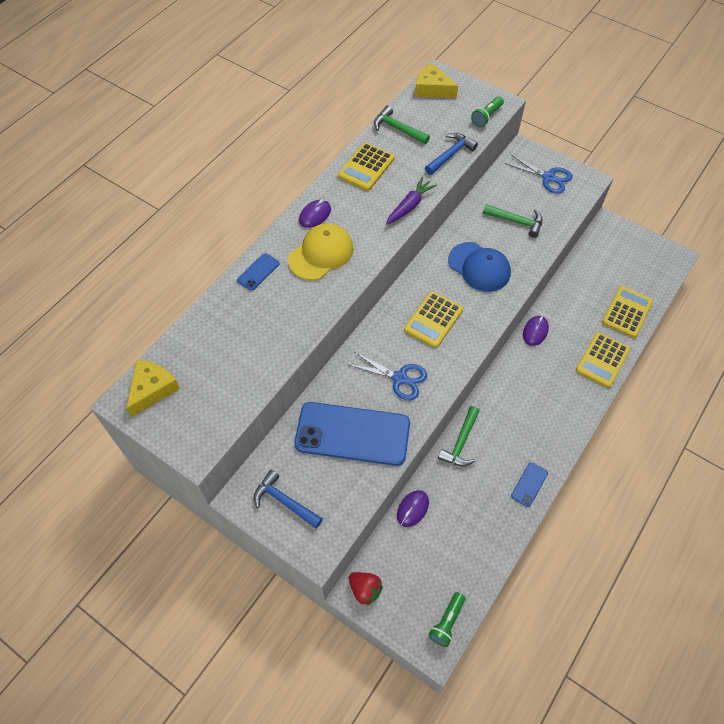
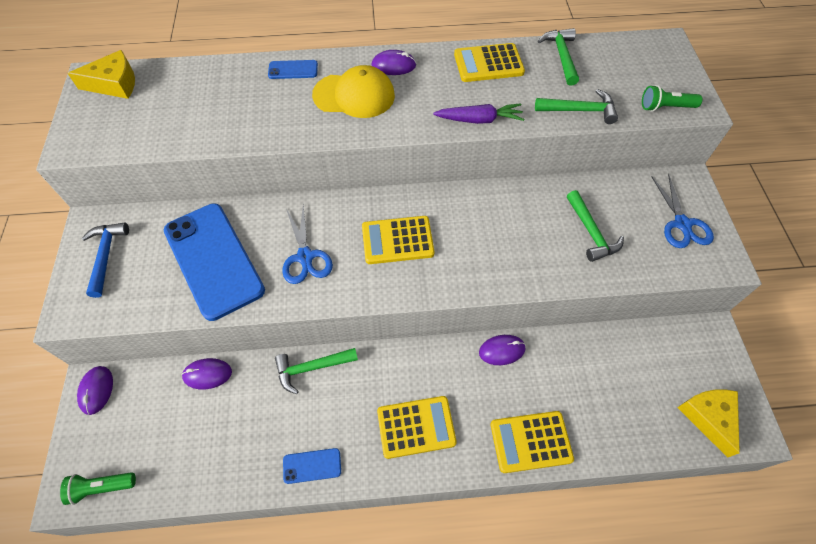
camera: 50 degrees right, 0 degrees up
red strawberry [349,572,383,606] -> purple mouse [77,366,113,415]
yellow cheese [415,63,458,98] -> yellow cheese moved to [677,389,740,458]
blue hammer [425,133,478,175] -> green hammer [535,89,618,124]
blue cap [448,242,511,292] -> none
yellow calculator [602,286,653,338] -> yellow calculator moved to [377,396,457,459]

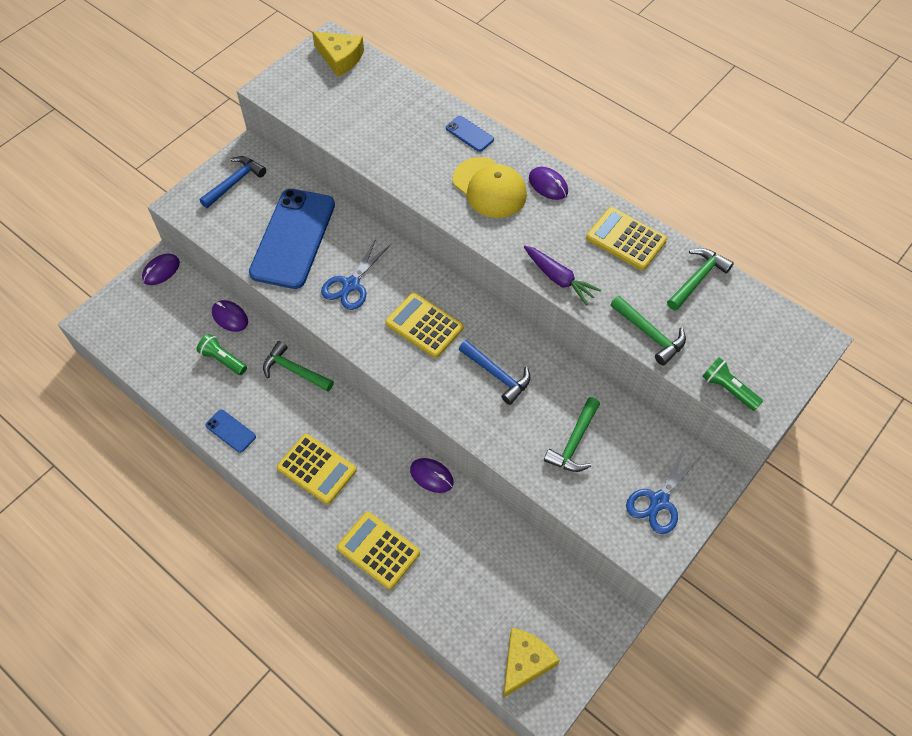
camera: 45 degrees right, 0 degrees up
green flashlight [60,472,136,505] -> green flashlight moved to [196,334,247,375]
none -> blue hammer [459,340,530,405]

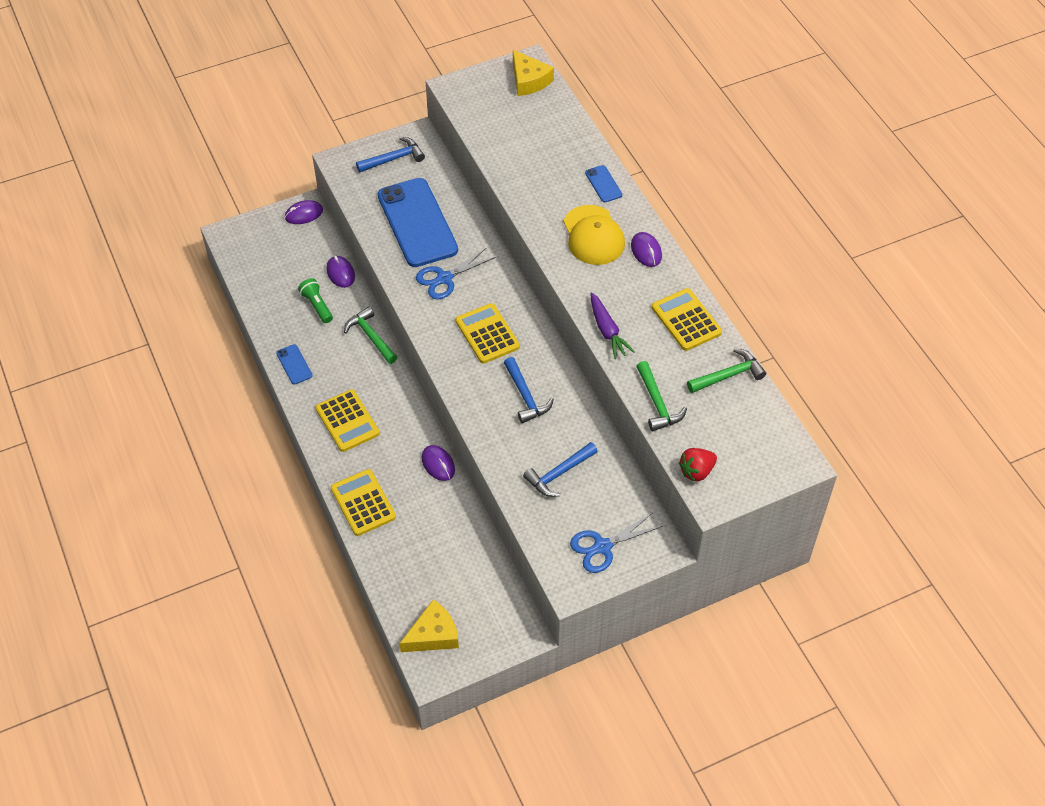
camera: 25 degrees right, 5 degrees down
blue phone [249,189,335,289] -> blue phone turned 60 degrees counterclockwise [378,178,458,267]
green hammer [544,397,600,472] -> blue hammer [523,442,598,497]
green flashlight [702,357,763,411] -> red strawberry [679,448,717,482]

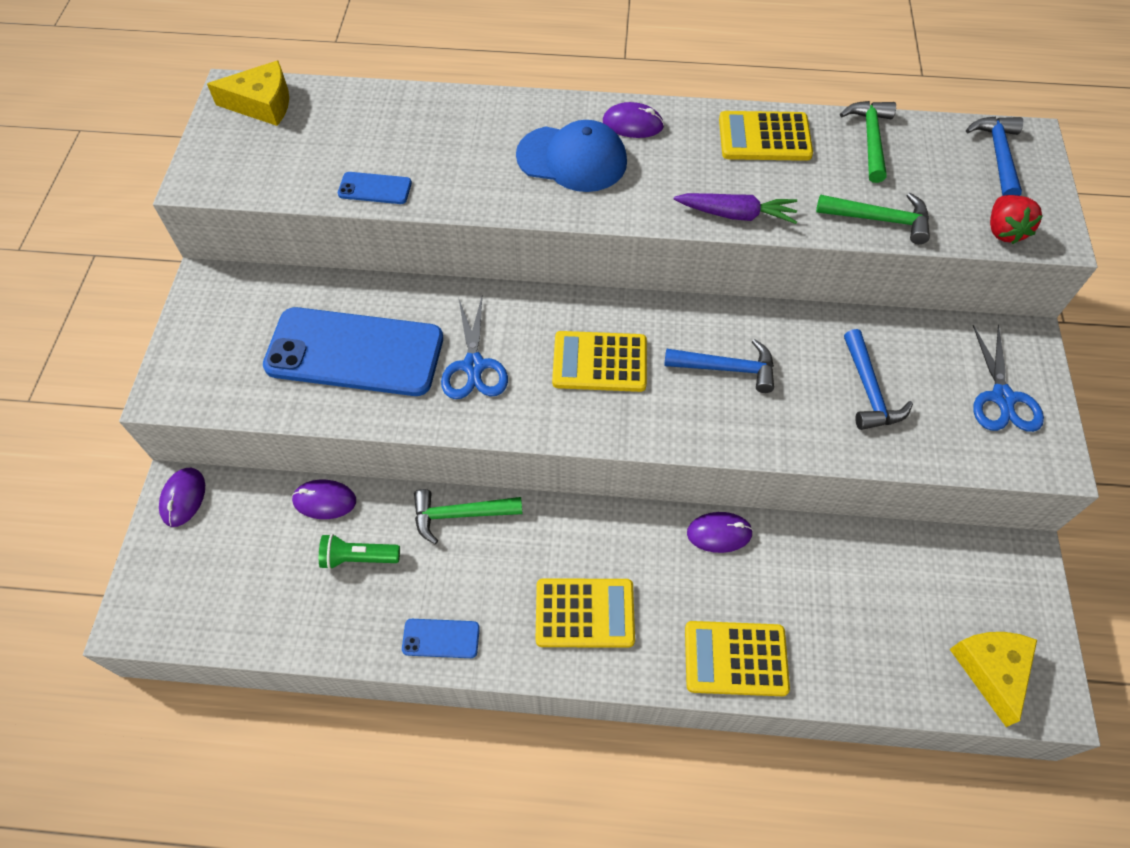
camera: 60 degrees left, 5 degrees up
blue hammer [356,137,425,172] -> blue hammer moved to [966,116,1024,196]
yellow cap [564,205,625,265] -> blue cap [516,120,627,192]
blue phone [585,165,622,202] -> blue phone moved to [338,172,412,204]

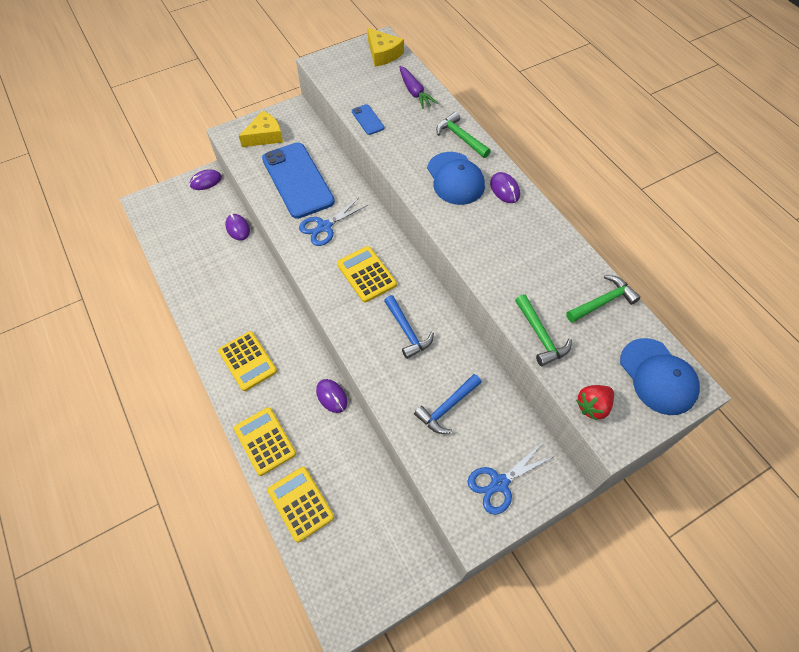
camera: 55 degrees right, 0 degrees up
green flashlight [319,534,400,570] -> none
blue phone [402,619,480,658] -> none
green hammer [414,489,522,544] -> green hammer moved to [436,112,491,158]
purple carrot [674,193,797,224] -> purple carrot moved to [399,66,438,109]
yellow calculator [719,111,813,161] -> yellow calculator moved to [267,467,334,542]
yellow cheese [950,632,1037,727] -> yellow cheese moved to [239,110,283,147]
blue hammer [966,116,1024,196] -> blue cap [620,338,700,415]

